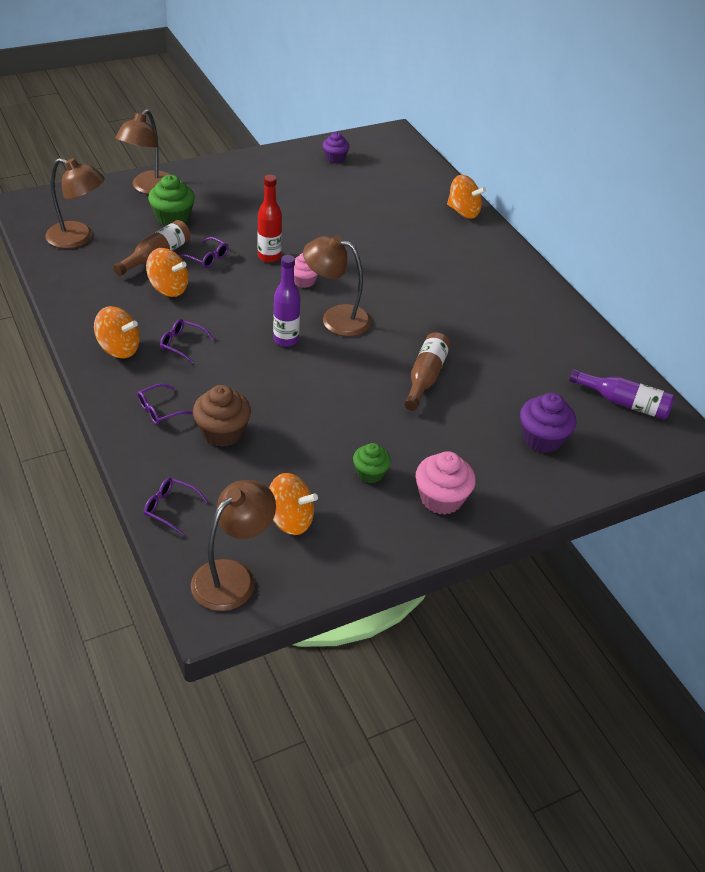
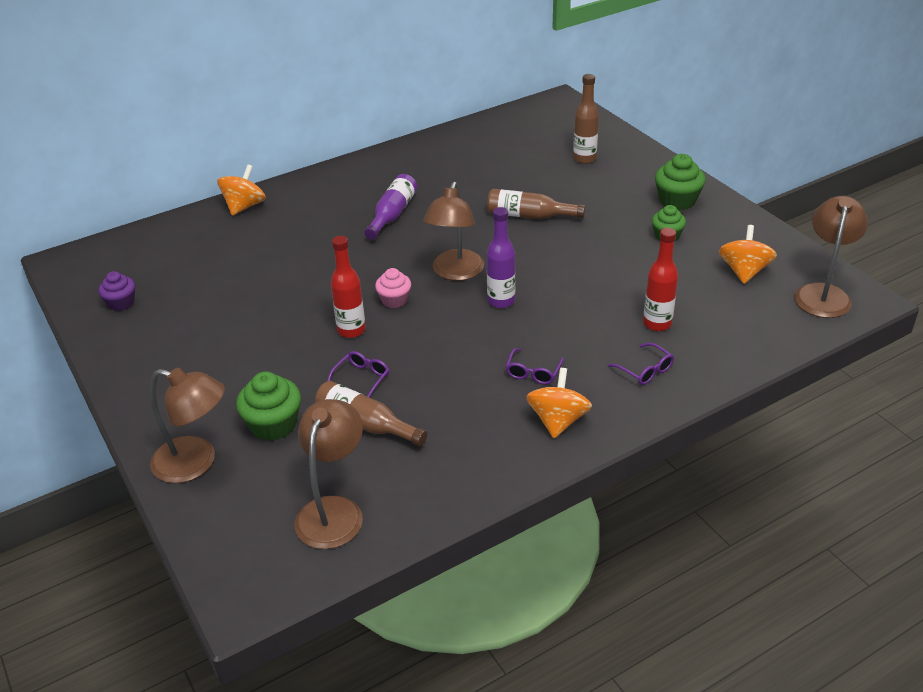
camera: 90 degrees left, 5 degrees down
purple glasses [144,478,208,535] -> none
orange spinning top [146,248,188,297] -> none
brown lamp [191,480,276,611] -> brown lamp turned 75 degrees clockwise [794,196,868,318]
brown cupcake [193,385,251,447] -> red bottle [643,228,678,331]
pink cupcake [416,451,476,515] -> green cupcake [655,154,706,210]
purple cupcake [520,393,576,453] -> brown bottle [573,74,599,164]
purple bottle [569,369,675,419] -> purple bottle moved to [364,174,417,240]

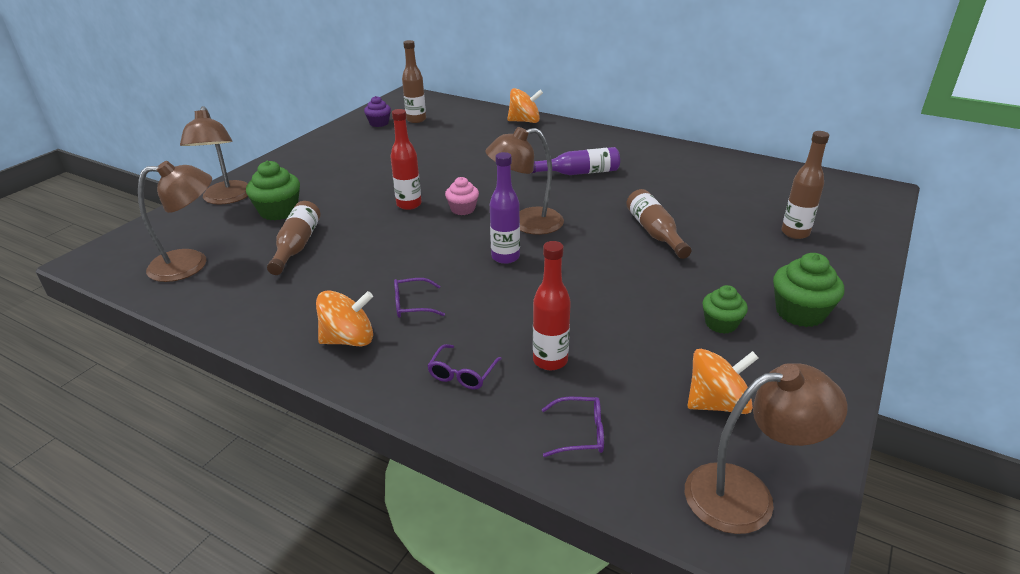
camera: 60 degrees right, 5 degrees down
purple glasses [327,351,389,397] -> purple glasses moved to [542,397,604,457]
none -> brown bottle [402,40,426,123]

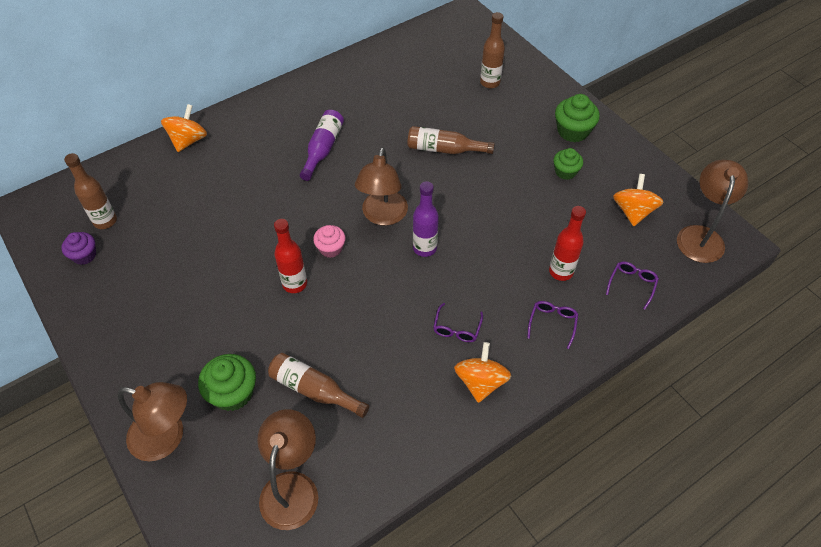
camera: 65 degrees left, 20 degrees up
purple glasses [427,344,502,389] -> purple glasses turned 120 degrees counterclockwise [527,301,578,349]

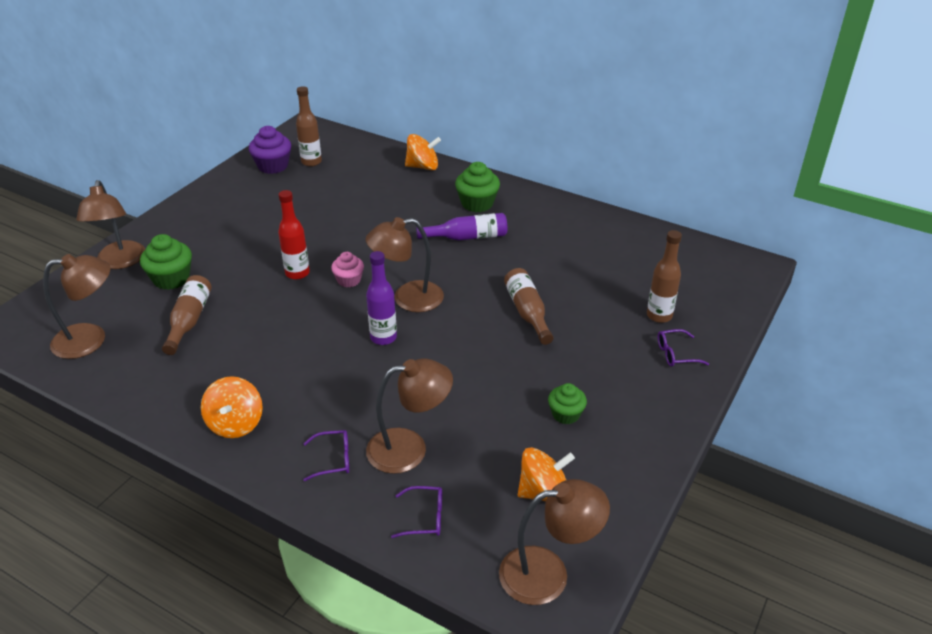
camera: 65 degrees right, 15 degrees down
purple cupcake [61,232,96,265] -> purple cupcake [249,126,291,174], size x1.54
purple glasses [433,303,483,342] -> purple glasses moved to [658,329,709,367]
orange spinning top [454,342,511,403] -> orange spinning top turned 105 degrees clockwise [201,376,263,438]
red bottle [549,206,586,281] -> brown lamp [366,358,453,474]
green cupcake [555,94,600,142] -> green cupcake moved to [455,162,500,212]

